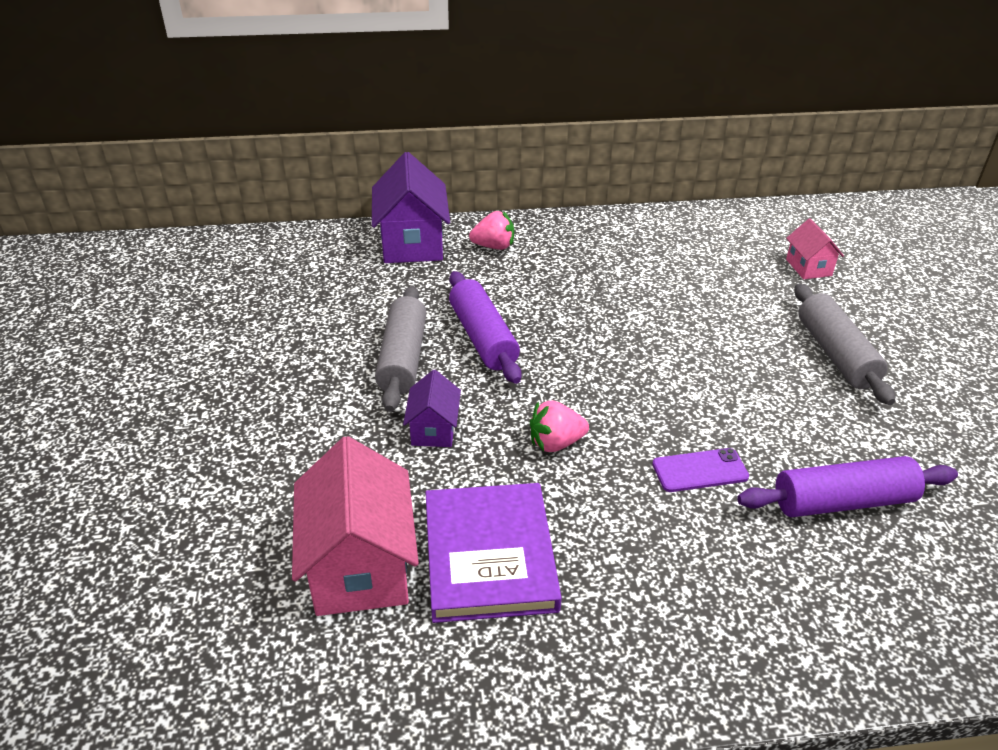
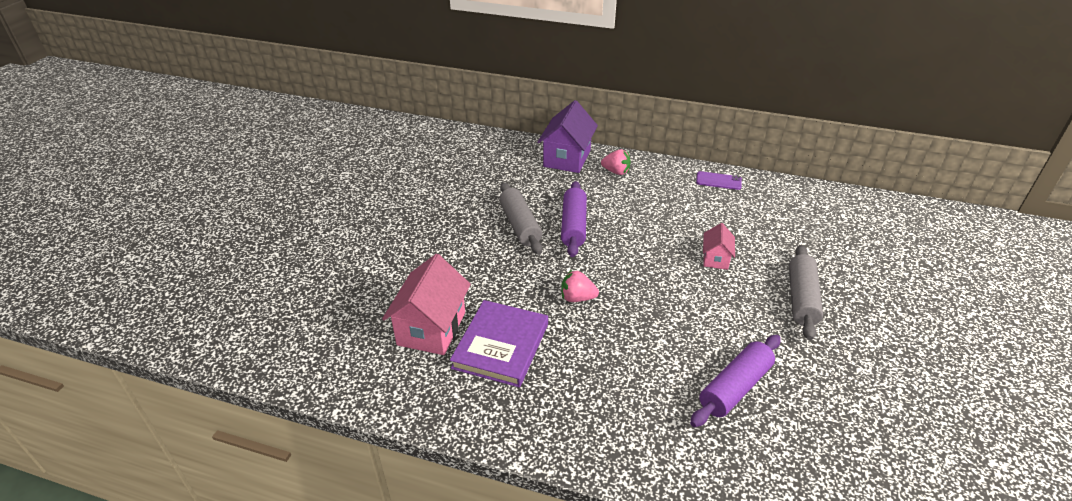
camera: 25 degrees right, 0 degrees up
grey rolling pin [375,286,427,412] -> grey rolling pin turned 45 degrees counterclockwise [499,182,543,255]
purple house [403,370,461,447] -> none
purple phone [652,448,749,492] -> purple phone moved to [696,171,742,190]
purple rolling pin [737,456,958,517] -> purple rolling pin turned 60 degrees counterclockwise [690,335,781,427]
pink house [786,218,844,279] -> pink house moved to [703,223,735,270]

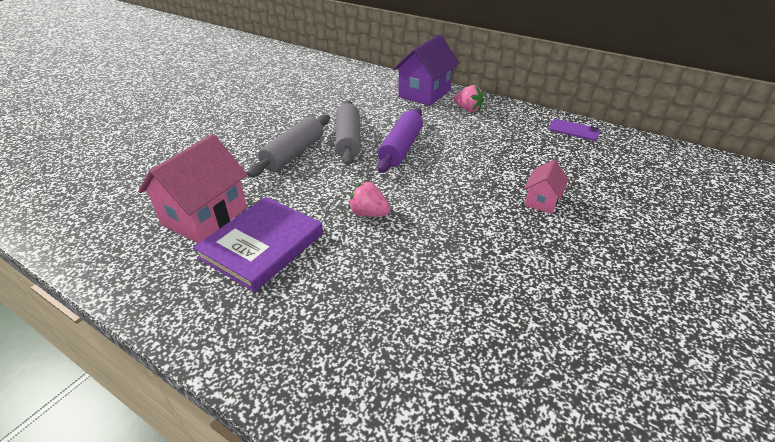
camera: 15 degrees right, 0 degrees up
purple rolling pin [690,335,781,427] -> none
grey rolling pin [789,245,823,340] -> grey rolling pin moved to [247,114,330,177]

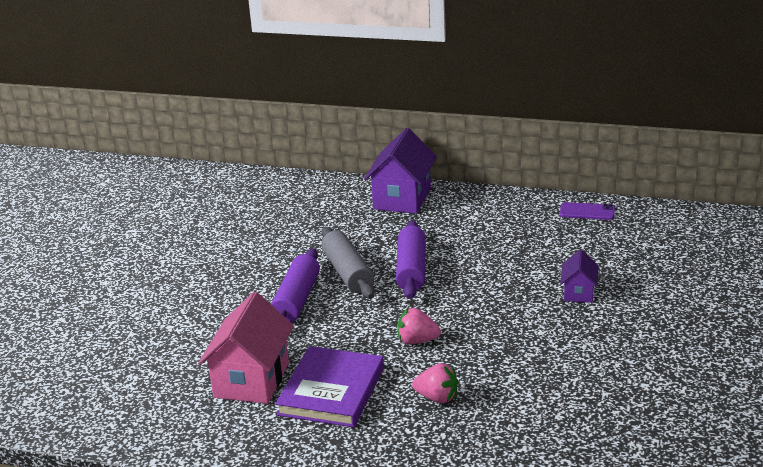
camera: 15 degrees left, 10 degrees down
grey rolling pin [247,114,330,177] -> purple rolling pin [271,248,320,323]
pink strawberry [454,85,484,112] -> pink strawberry moved to [412,363,458,403]
pink house [524,160,569,214] -> purple house [560,249,599,303]

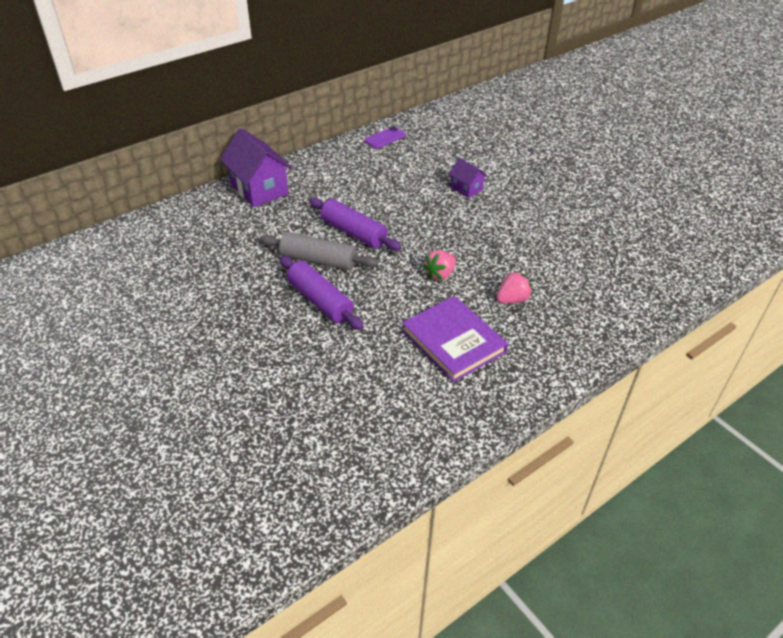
camera: 55 degrees left, 15 degrees up
pink house [198,292,294,404] -> none

